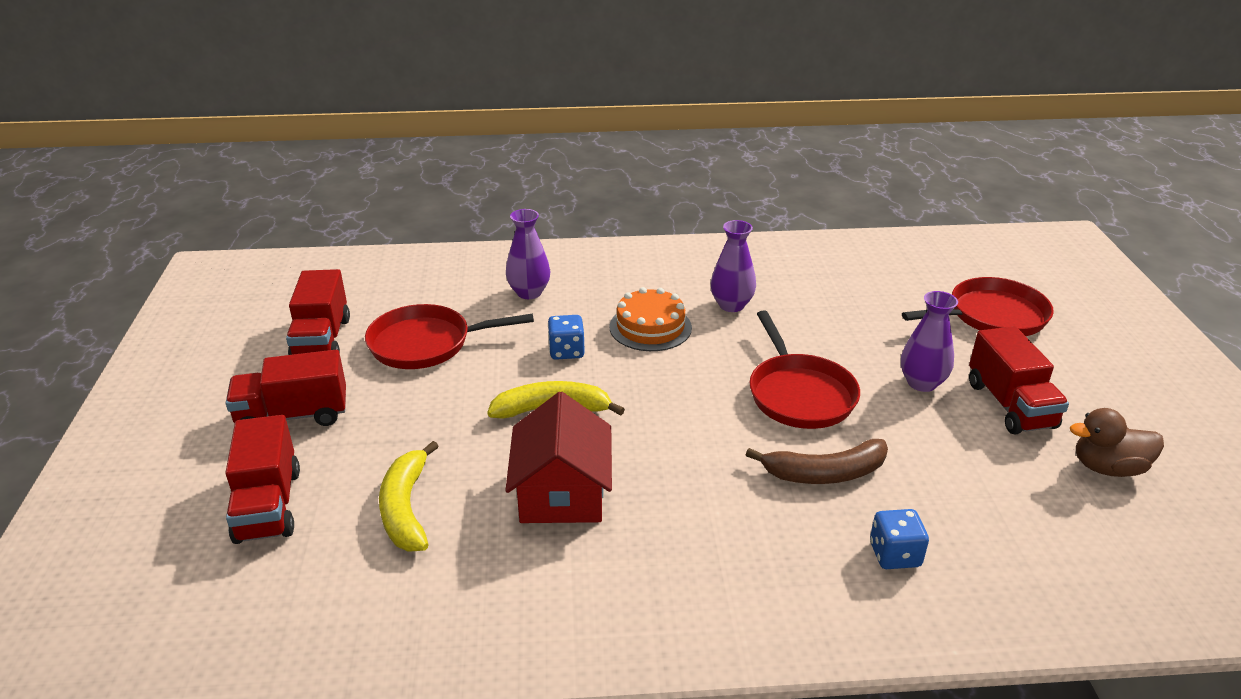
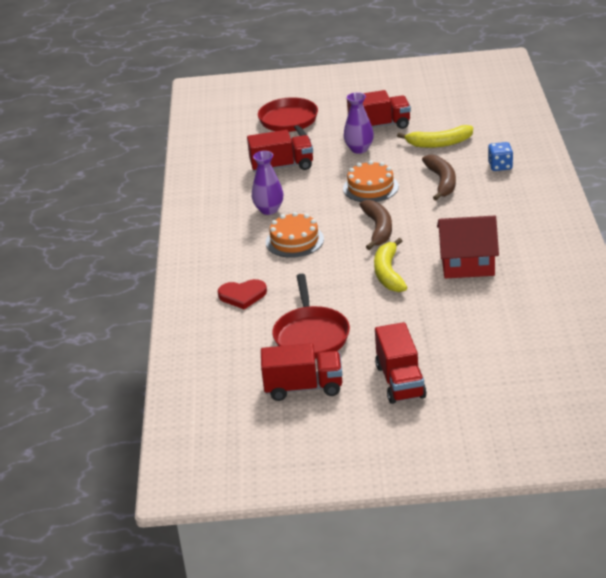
camera: 85 degrees left, 0 degrees up
red truck [225,415,300,544] -> red truck moved to [247,130,313,172]
yellow banana [379,441,439,551] -> yellow banana moved to [397,125,473,148]
purple vase [506,209,550,299] -> red heart [218,279,267,309]
blue dice [548,315,585,360] -> none
red pan [750,310,860,429] -> orange cake [343,160,399,202]
brown duck [1070,408,1164,477] -> none
none -> brown banana [359,200,392,250]

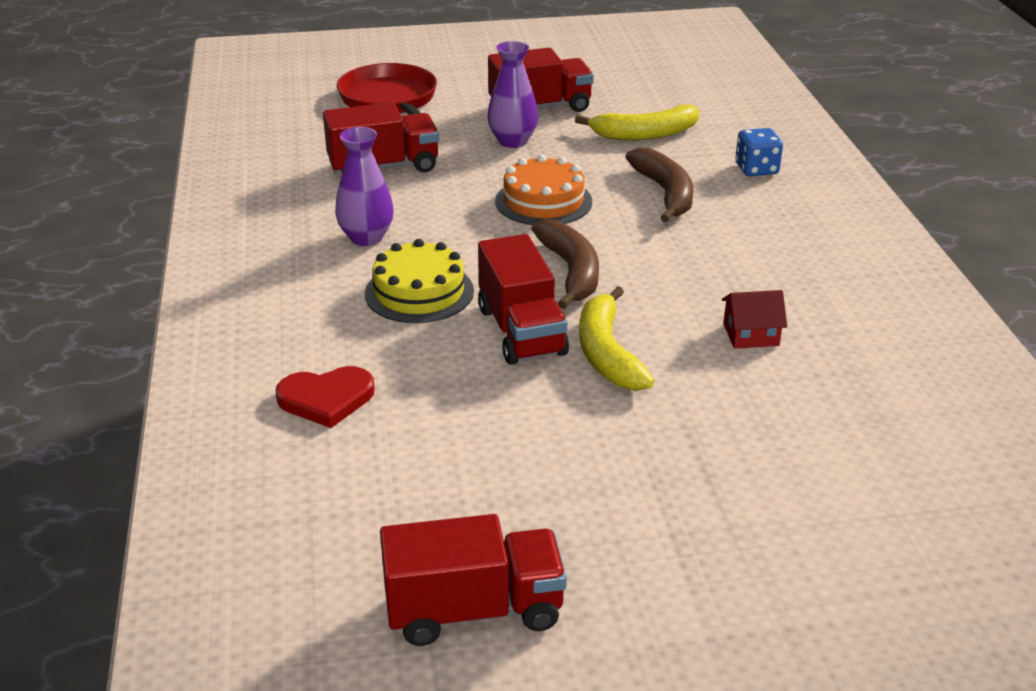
camera: 10 degrees left, 0 degrees up
orange cake [266,212,324,258] -> yellow cake [365,239,474,323]
red pan [273,274,350,359] -> none
red truck [375,322,427,404] -> red truck moved to [478,234,569,365]
red house [437,215,499,279] -> red house [722,290,787,349], size x0.50

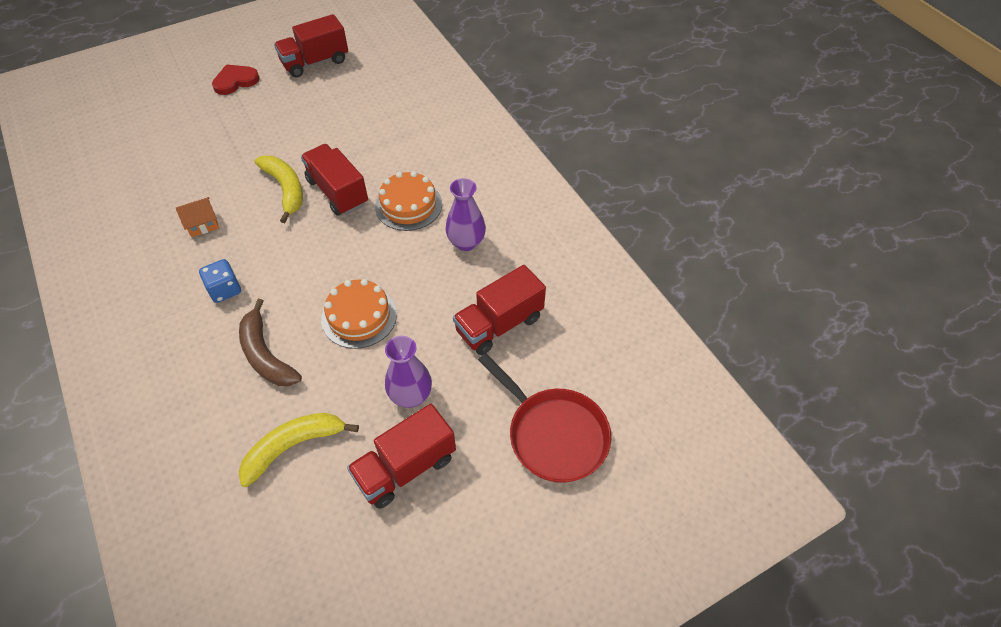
camera: 160 degrees right, 20 degrees up
red heart [276,366,375,428] -> red heart moved to [212,64,260,95]
yellow cake [365,239,474,323] -> orange cake [375,171,442,231]
brown banana [531,219,599,309] -> none
red house [722,290,787,349] -> orange house [176,197,219,237]
blue dice [736,128,783,176] -> blue dice moved to [199,259,241,303]

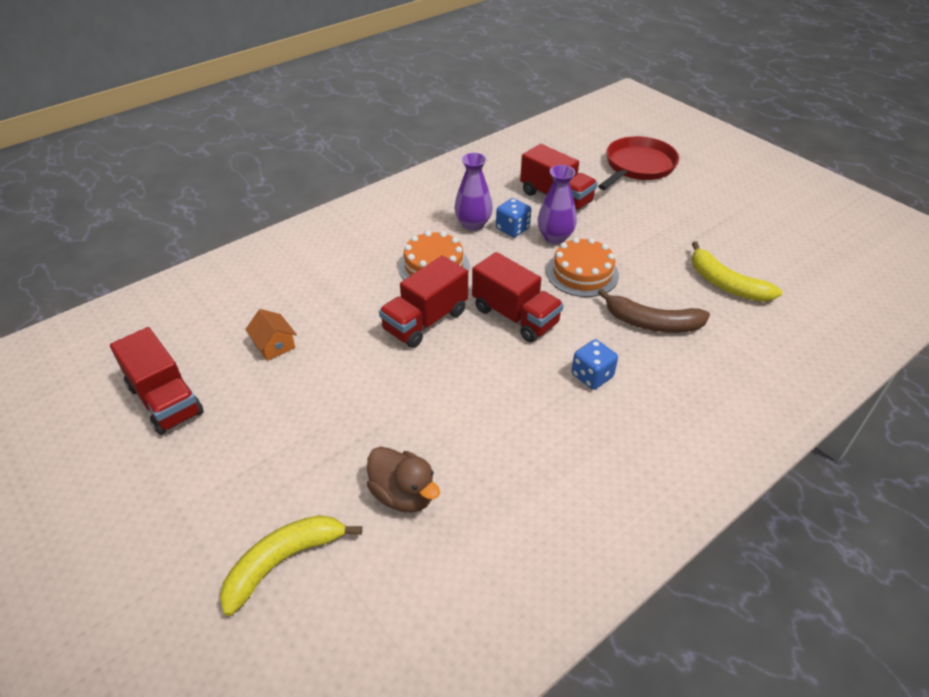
camera: 100 degrees left, 10 degrees down
orange house [176,197,219,237] -> orange house moved to [245,309,297,361]
red heart [212,64,260,95] -> none
brown banana [239,299,302,386] -> brown banana turned 60 degrees clockwise [598,289,710,333]
yellow banana [254,156,303,223] -> yellow banana moved to [220,515,362,616]
red truck [347,404,456,509] -> red truck moved to [472,252,564,342]
purple vase [385,336,432,408] -> purple vase moved to [538,165,577,244]
none -> brown duck [367,447,440,513]
none -> blue dice [496,198,531,237]

